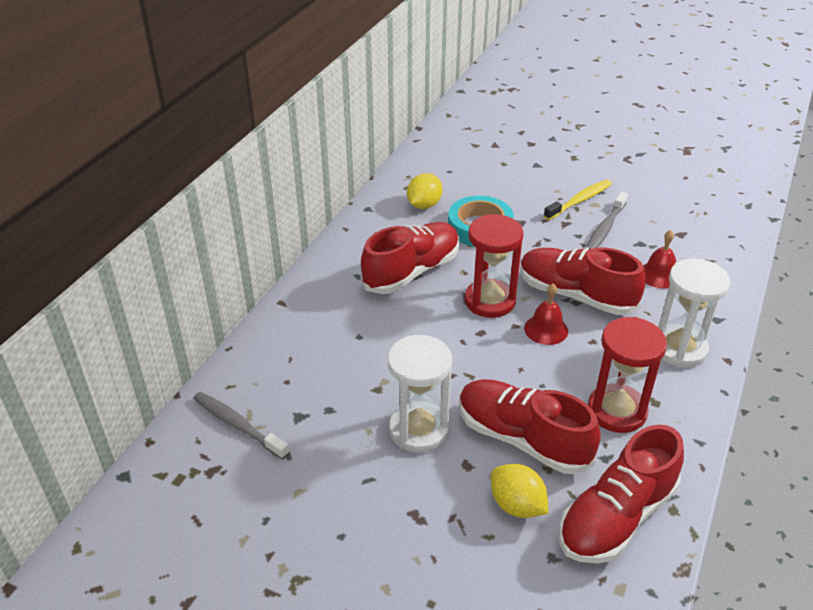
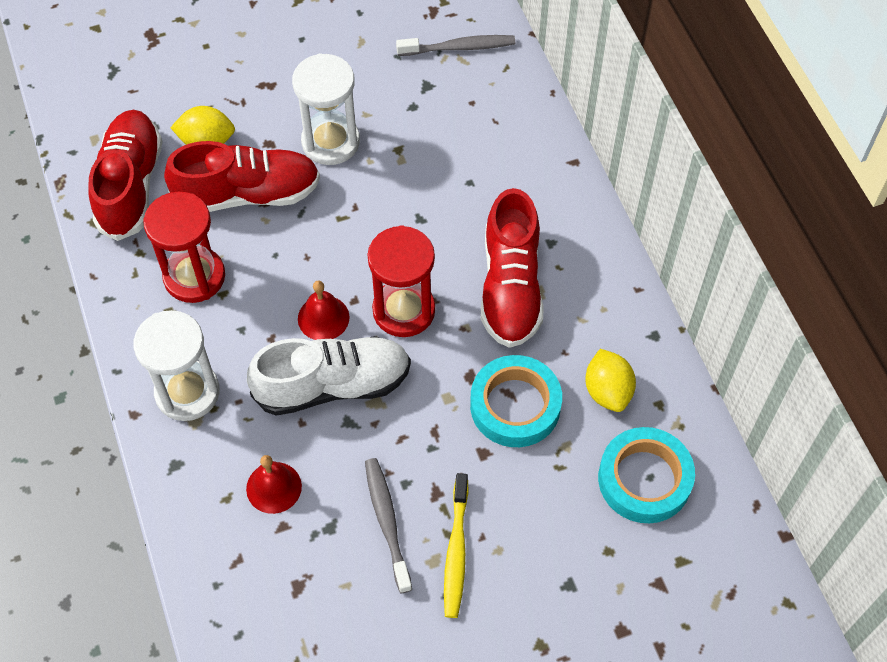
camera: 135 degrees right, 20 degrees up
red shoe [520,247,646,315] -> white shoe [247,336,411,416]
none -> turquoise tape [598,427,695,523]

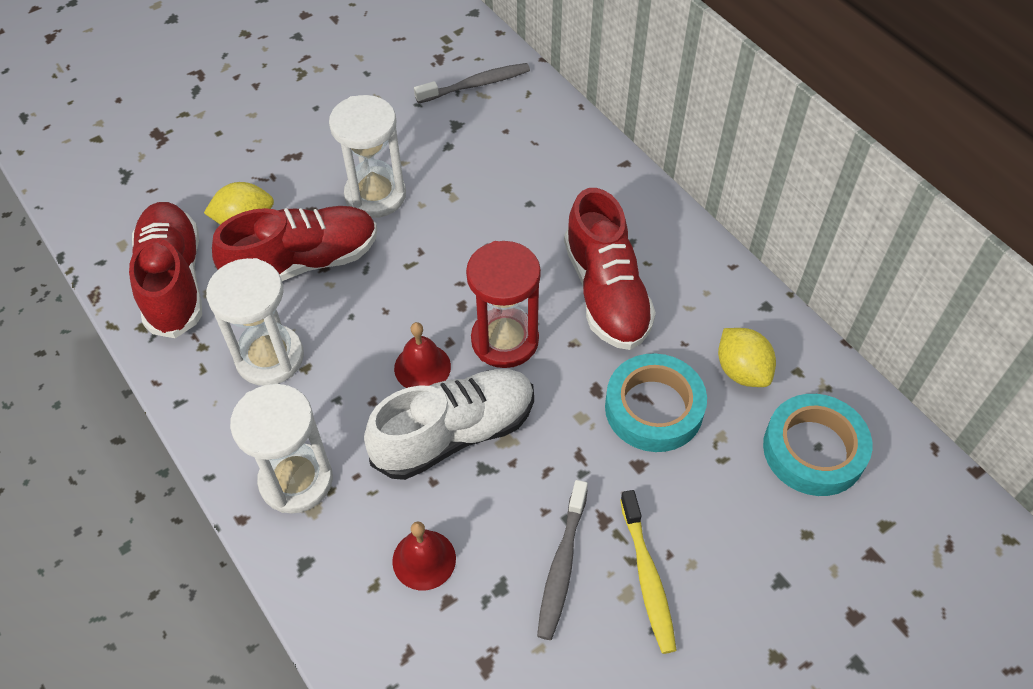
camera: 15 degrees left, 5 degrees down
red hourglass [143,192,225,303] -> white hourglass [206,258,304,386]
grey toothbrush [365,458,412,593] -> grey toothbrush turned 135 degrees counterclockwise [537,480,588,640]

